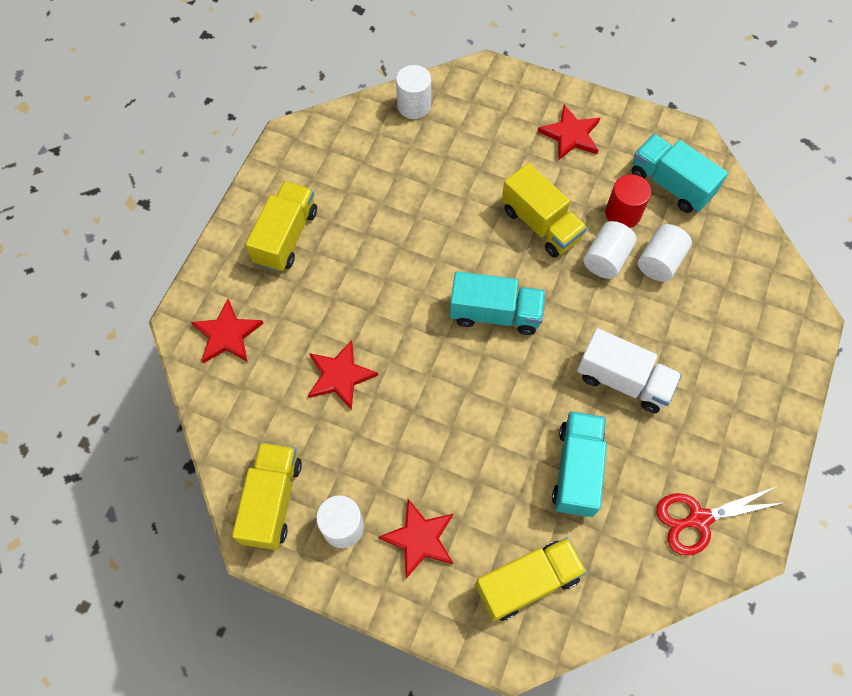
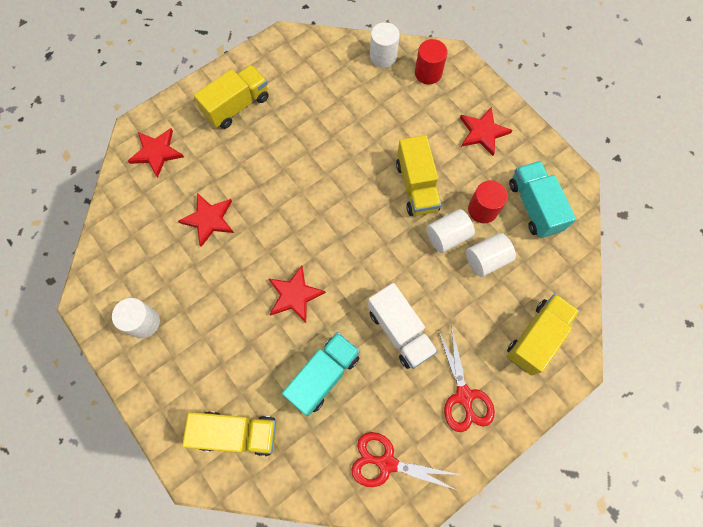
camera: 30 degrees right, 5 degrees up
yellow truck [232,442,302,550] -> yellow truck moved to [507,294,580,375]
red star [378,499,453,579] -> red star moved to [269,266,326,323]
turquoise truck [450,271,545,335] -> none
none -> red cylinder [415,39,448,84]
none -> red scissors [438,326,495,432]

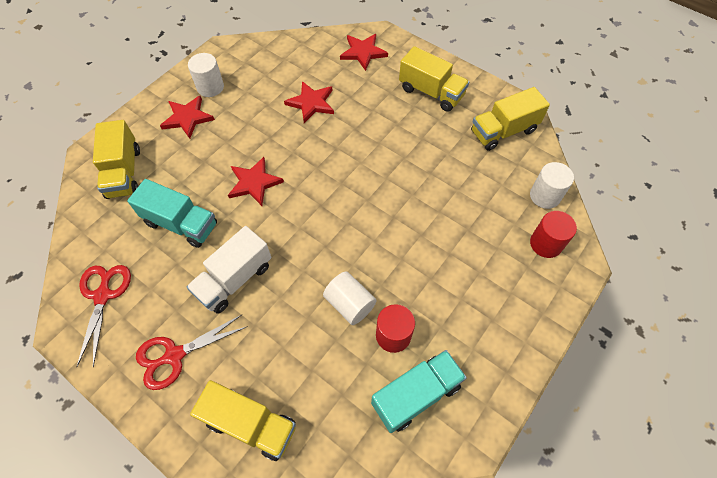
camera: 75 degrees right, 10 degrees down
yellow truck [396,135,442,216] -> yellow truck moved to [471,87,550,151]
red star [460,107,512,156] -> red star moved to [160,96,215,139]
white cylinder [466,233,516,277] -> none

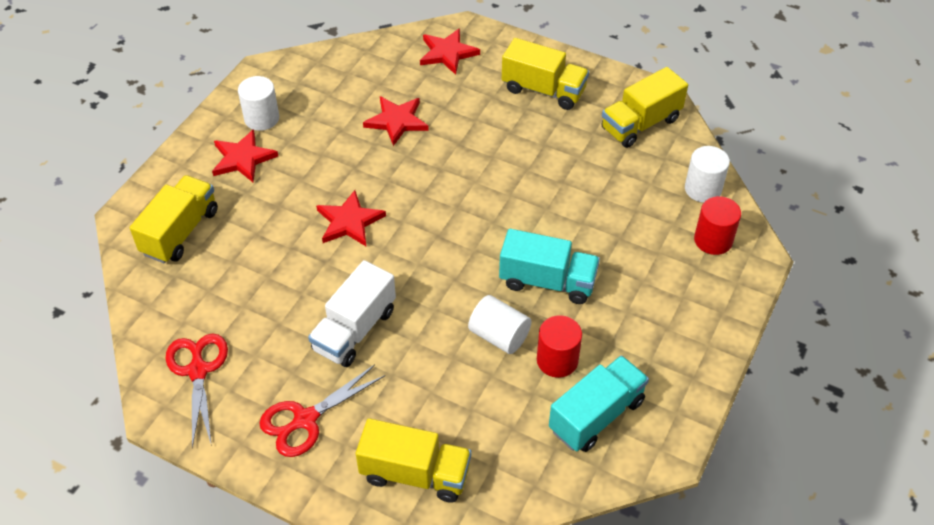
camera: 10 degrees left, 10 degrees down
yellow truck [93,120,140,199] -> yellow truck turned 135 degrees counterclockwise [130,175,218,263]
turquoise truck [127,179,217,248] -> turquoise truck moved to [499,229,600,304]

